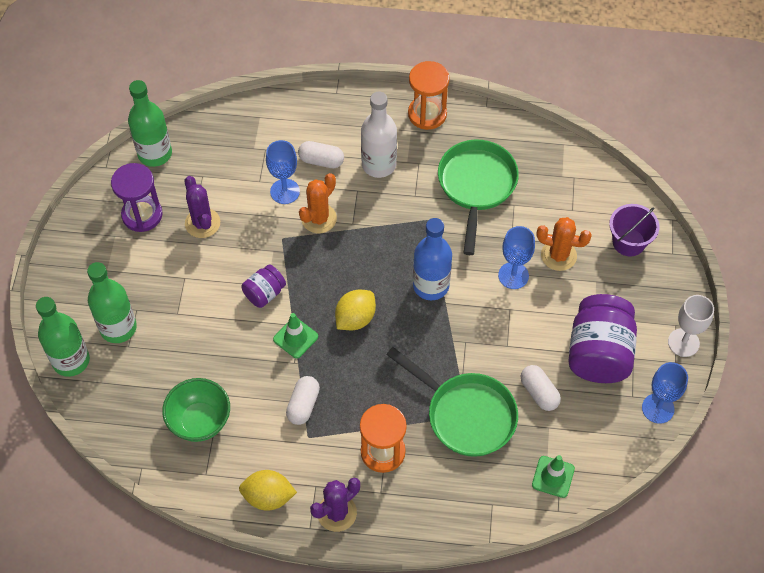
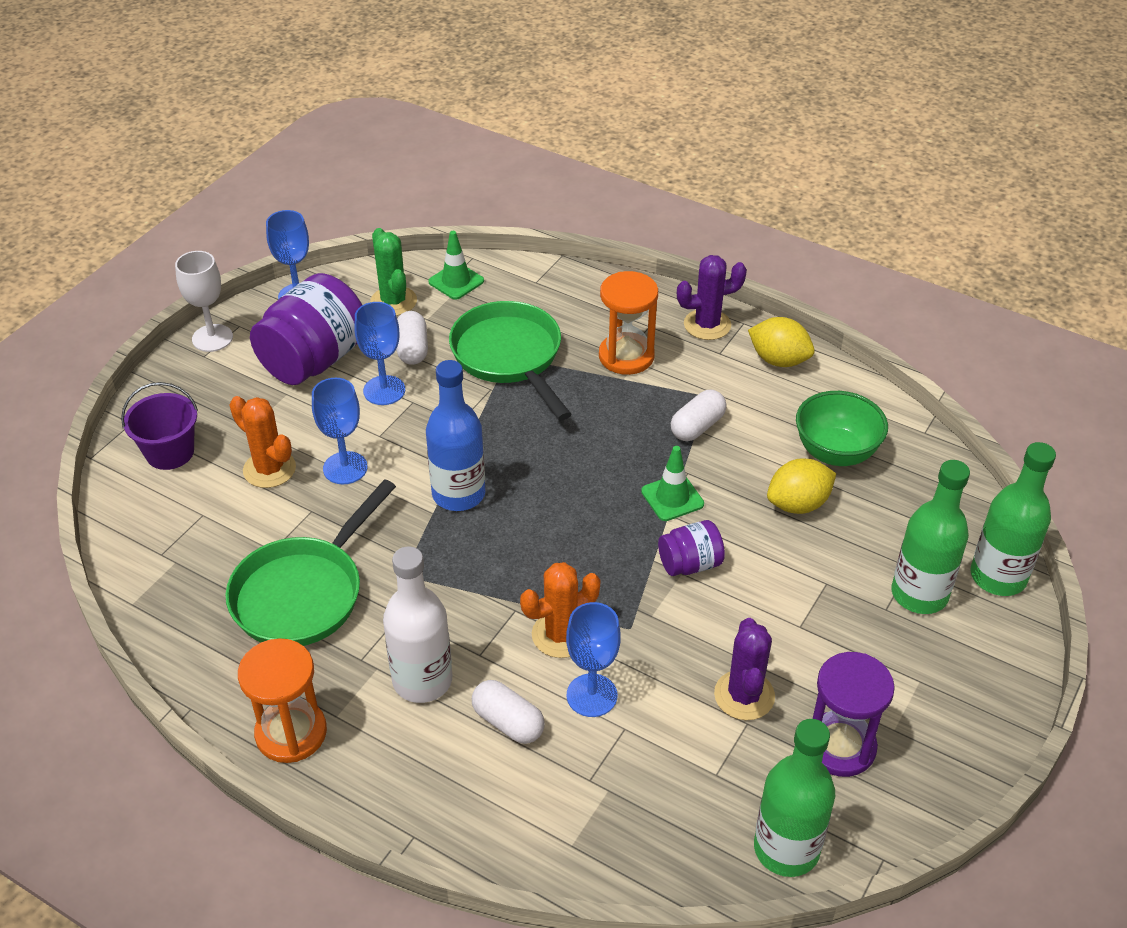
camera: 155 degrees left, 15 degrees down
yellow lemon [335,290,376,330] -> yellow lemon moved to [767,458,836,514]
none -> blue goblet [355,302,405,405]
none -> green cactus [370,228,417,316]

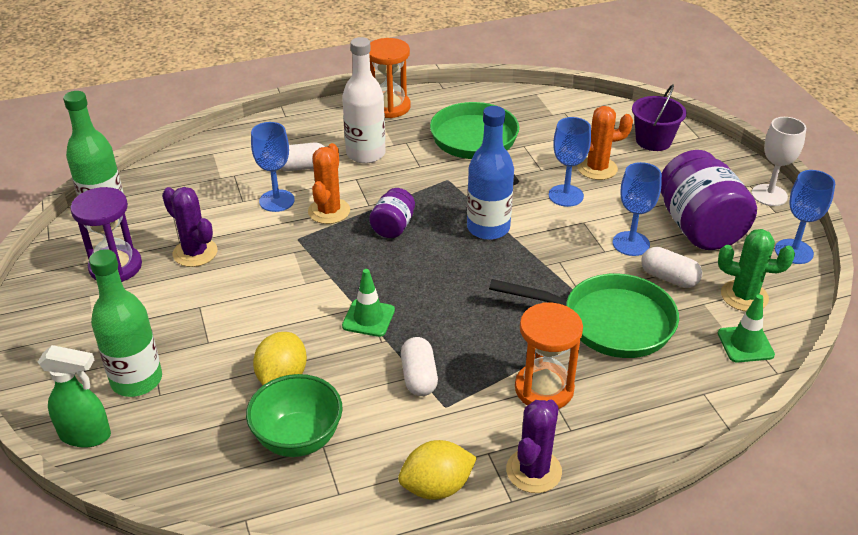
camera: 130 degrees right, 5 degrees down
purple jar [658,520,725,576] -> purple jar moved to [369,188,415,238]
green bottle [970,442,1056,596] -> green spray bottle [38,345,111,448]

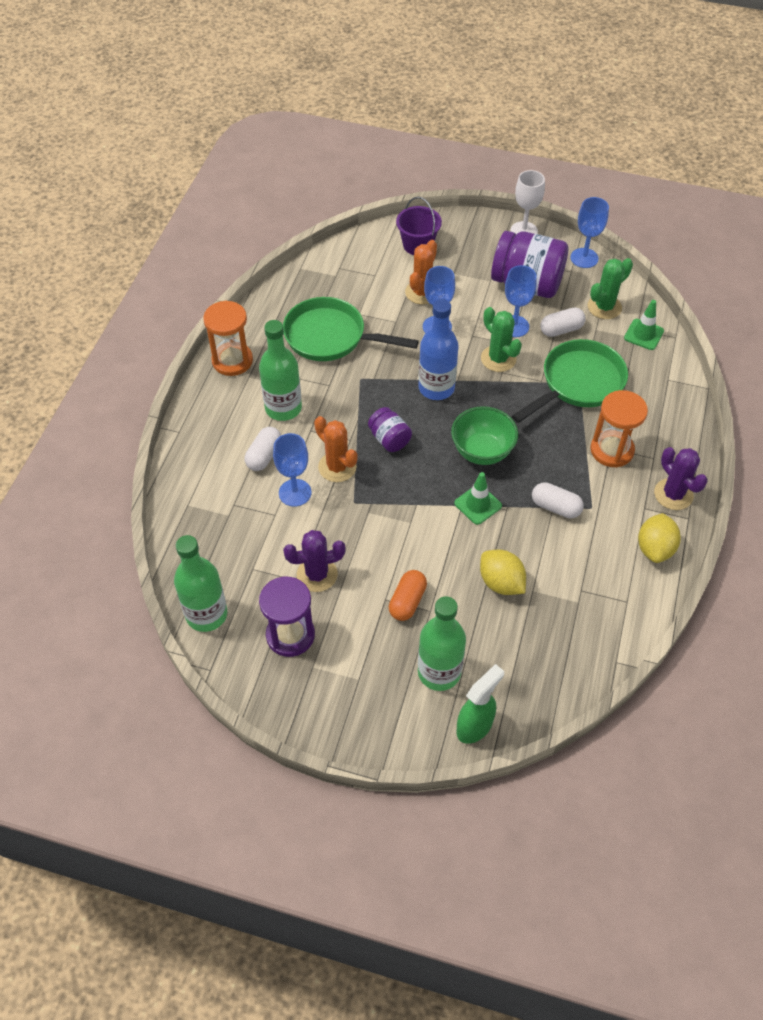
camera: 55 degrees left, 15 degrees up
green bowl [246,374,343,457] -> green bowl moved to [451,406,518,465]
white bottle [342,37,386,164] -> green bottle [259,320,302,421]
none -> orange capsule [389,570,427,621]
none -> green cactus [481,307,522,372]

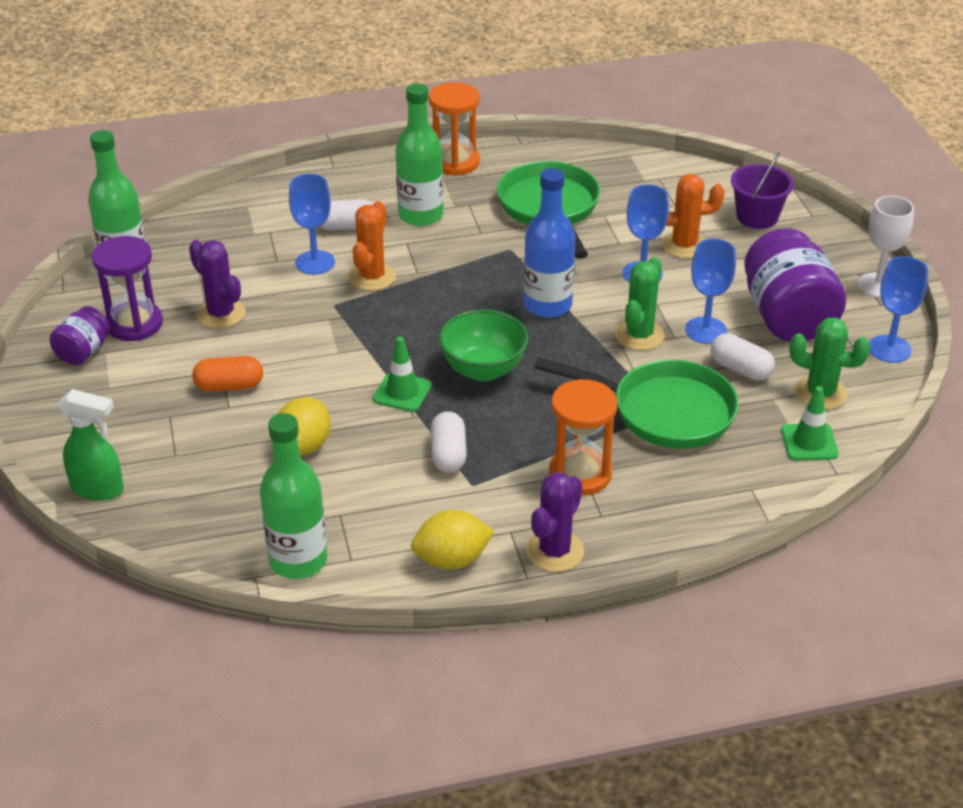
camera: 60 degrees right, 15 degrees down
purple jar [368,407,412,452] -> purple jar moved to [49,306,110,365]
green bottle [418,596,466,691] -> green bottle moved to [260,413,327,579]

